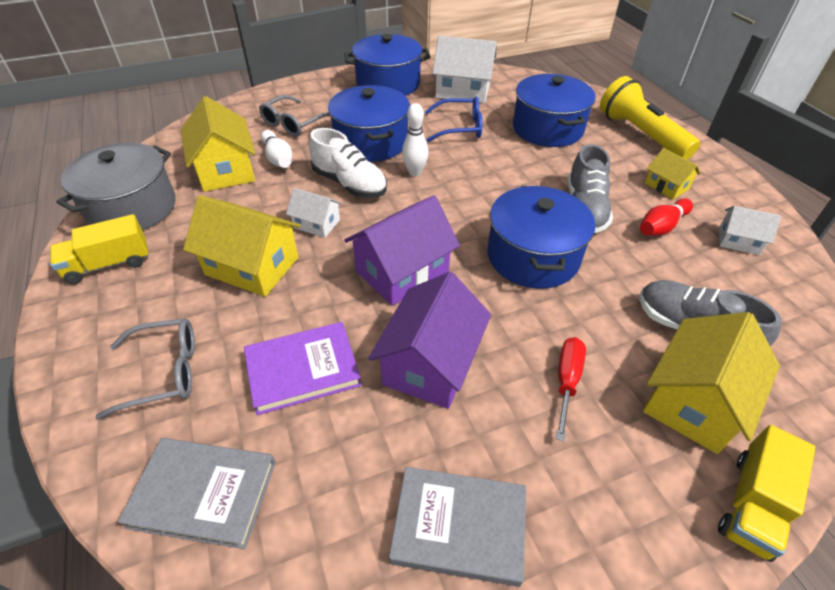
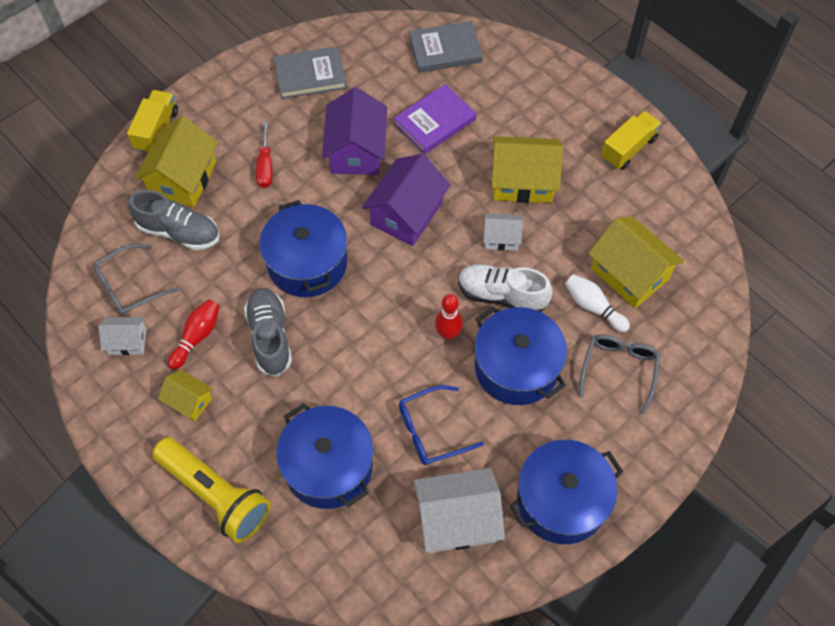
camera: 160 degrees right, 15 degrees up
grey pot [57,143,176,230] -> none
grey glasses [96,318,195,420] -> grey glasses moved to [93,244,178,316]
white bowling pin [402,103,429,176] -> red bowling pin [435,294,463,340]

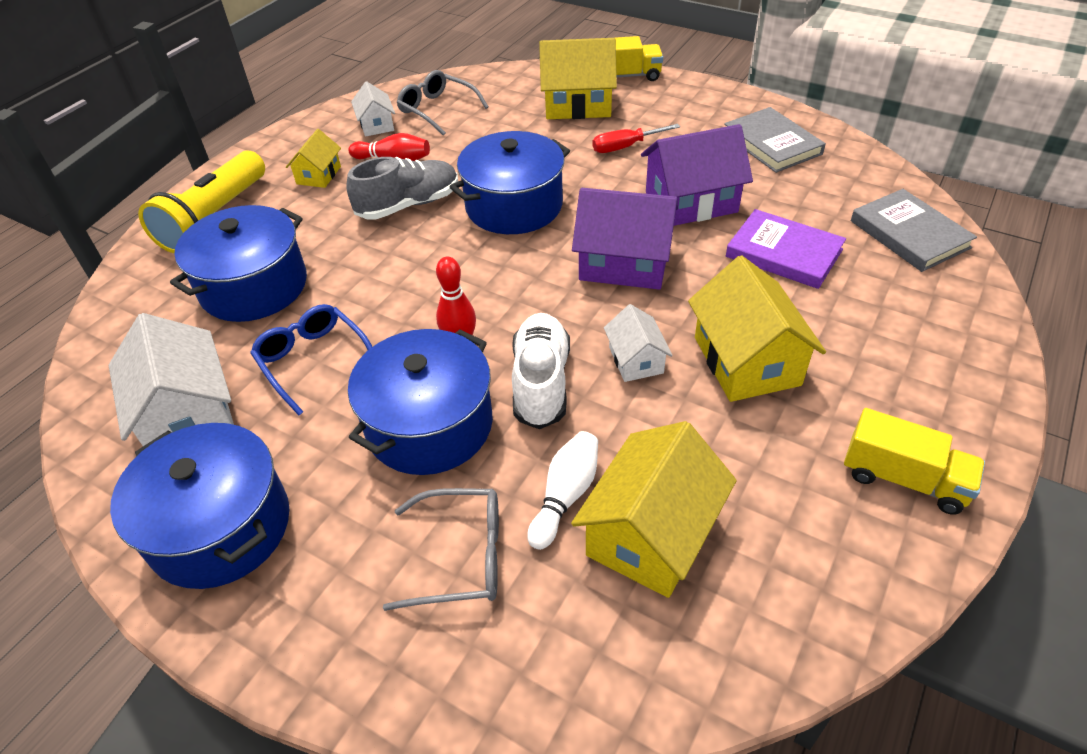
camera: 75 degrees right, 15 degrees down
grey shoe [128,190,220,250] -> none

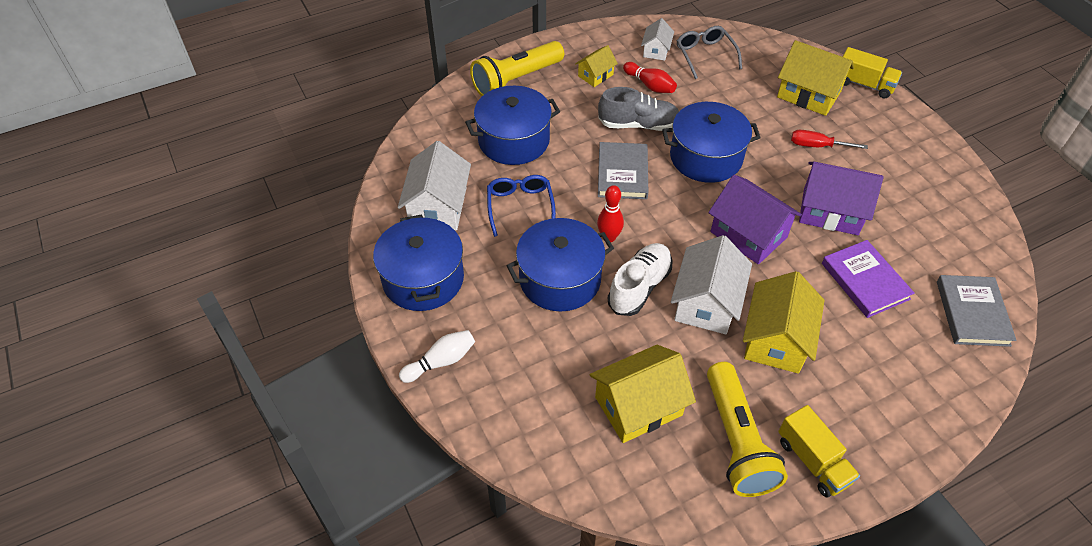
camera: 30 degrees right, 5 degrees up
grey glasses [383,488,499,611] -> none
white bowling pin [527,431,598,550] -> white bowling pin moved to [399,330,475,383]
white house [604,304,673,382] -> white house [671,235,752,334], size x1.82
grey book [724,107,826,173] -> grey book moved to [598,142,648,199]
none -> yellow flashlight [707,362,788,497]

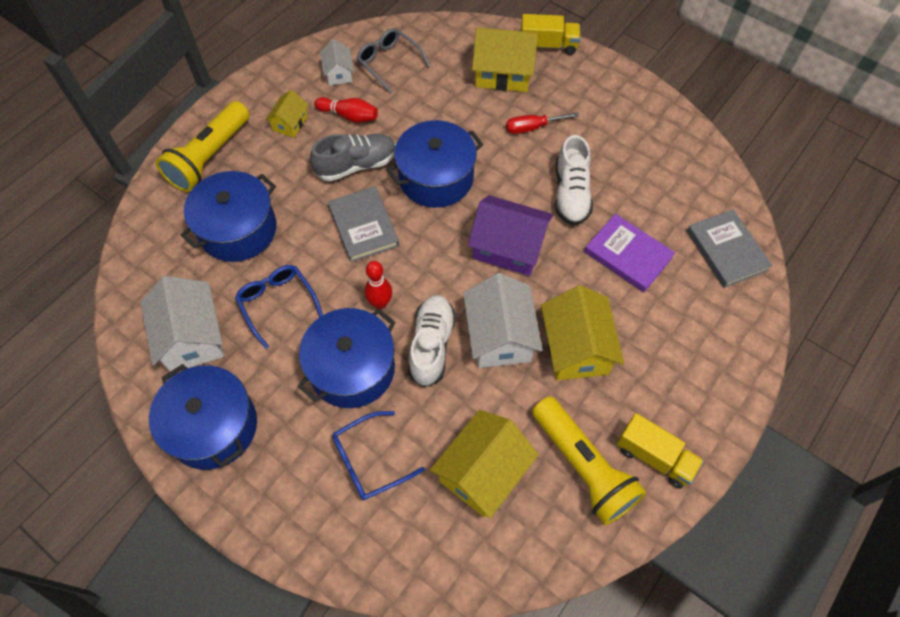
camera: 25 degrees left, 10 degrees up
white bowling pin [399,330,475,383] -> none
purple house [799,162,883,235] -> white shoe [555,135,593,225]
none -> blue glasses [332,411,425,500]

